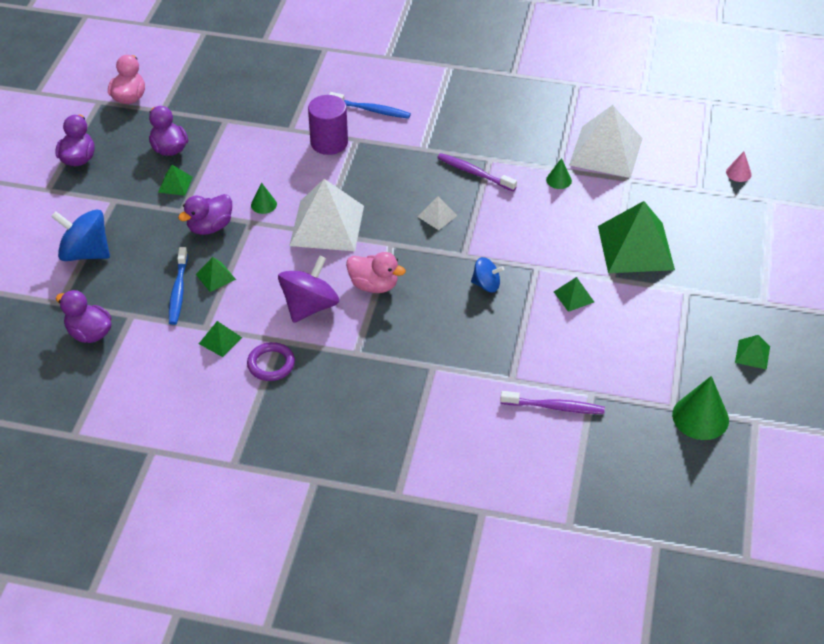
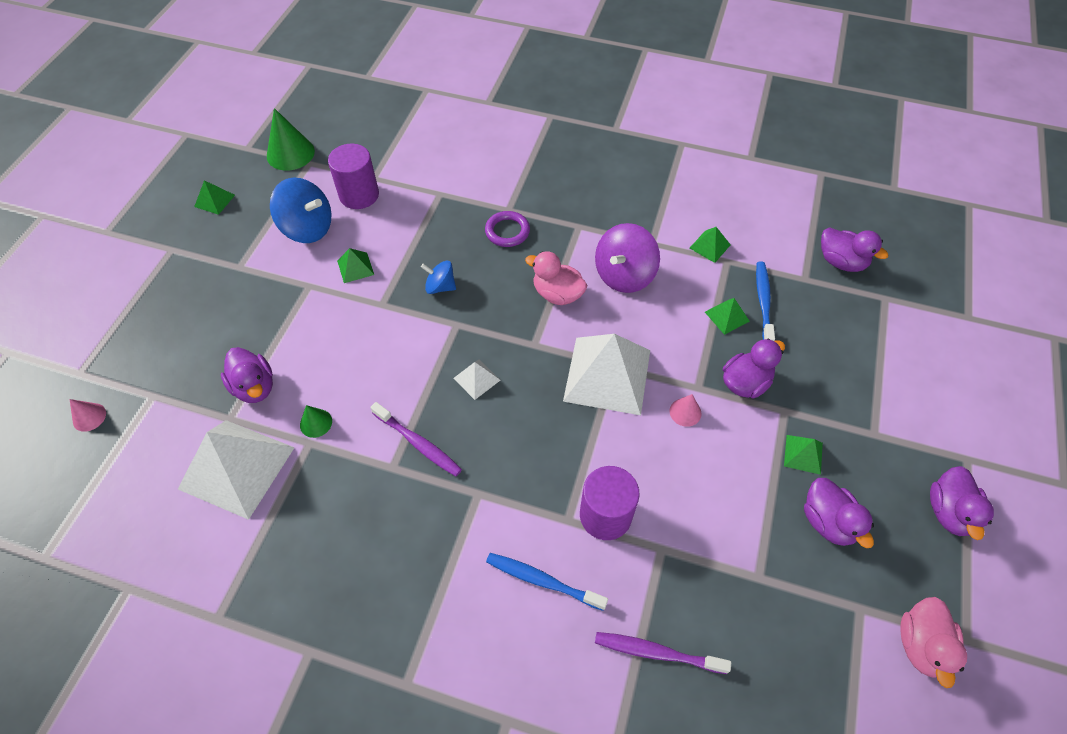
camera: 175 degrees left, 10 degrees up
blue spinning top [51,209,110,261] -> blue spinning top moved to [270,178,332,243]
purple ring [247,342,295,381] -> purple ring moved to [485,211,530,247]
green cone [251,182,277,214] -> pink cone [670,394,701,427]
purple toothbrush [500,391,605,414] -> purple toothbrush moved to [595,632,731,674]
green pyramid [598,201,675,273] -> none
none -> purple duck [221,347,273,403]
none -> purple cylinder [328,144,379,209]

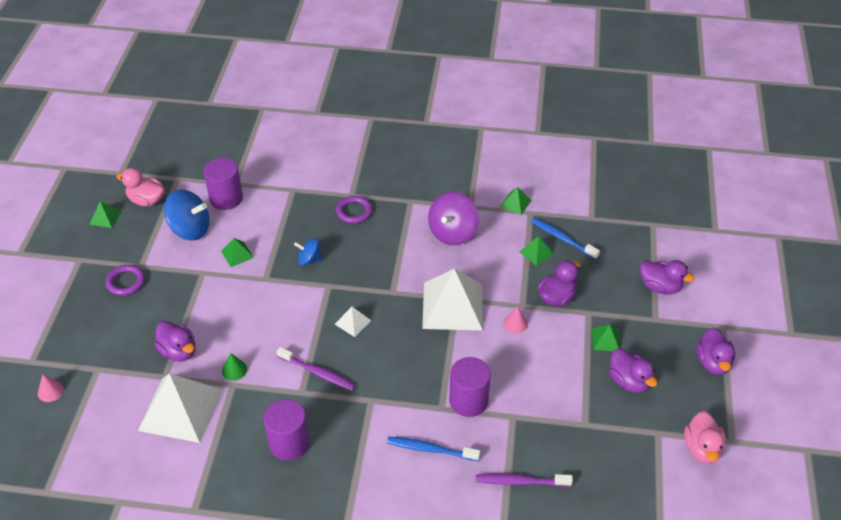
camera: 10 degrees left, 10 degrees down
green cone [267,108,315,171] -> none
pink duck [525,251,588,305] -> pink duck moved to [116,168,165,206]
blue toothbrush [756,261,775,341] -> blue toothbrush turned 45 degrees counterclockwise [531,218,600,260]
purple duck [821,227,888,272] -> purple duck moved to [640,260,694,295]
none -> purple ring [106,265,145,296]
none -> purple cylinder [264,399,309,461]

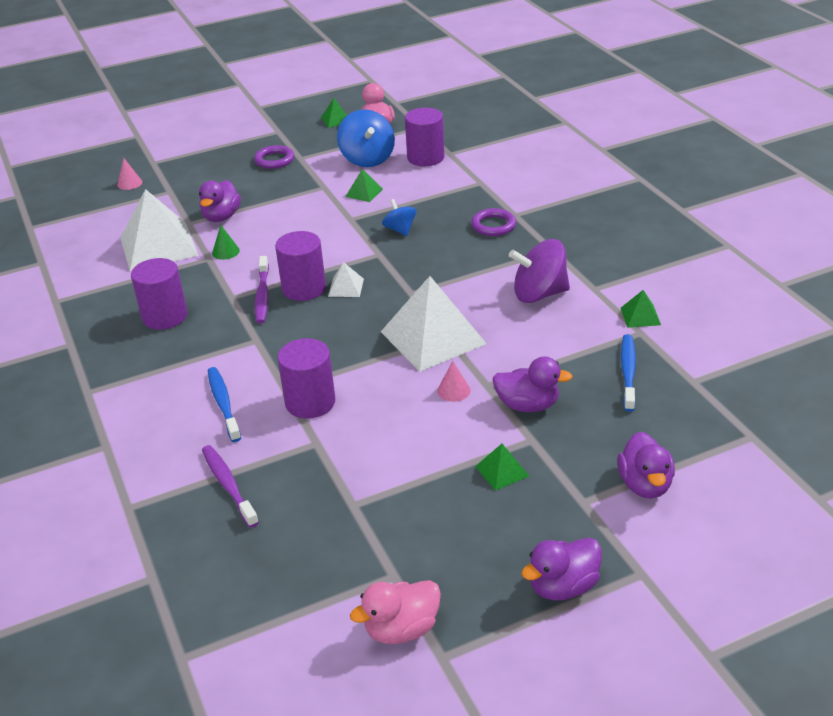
camera: 60 degrees right, 10 degrees down
green pyramid [519,237,554,266] -> none
purple duck [609,348,657,393] -> none
none -> purple cylinder [275,231,326,301]

